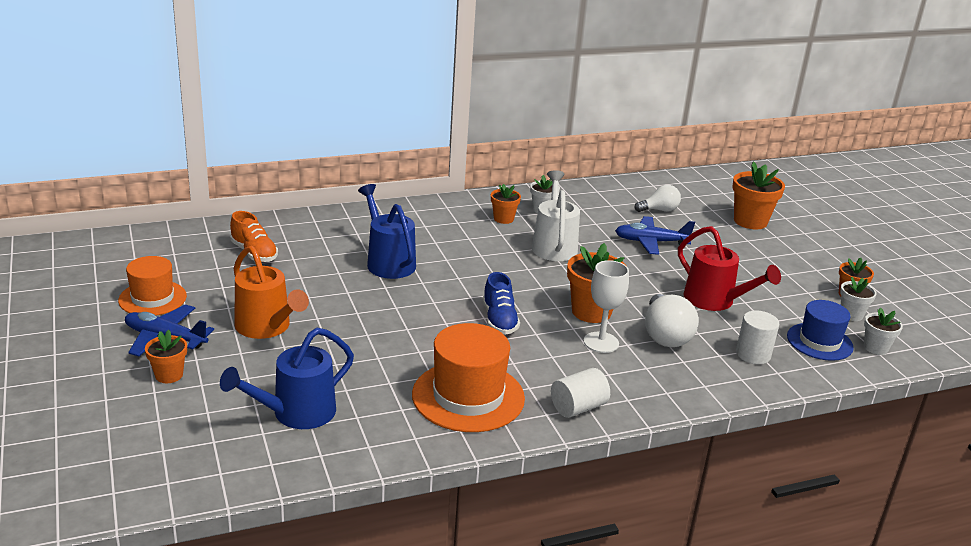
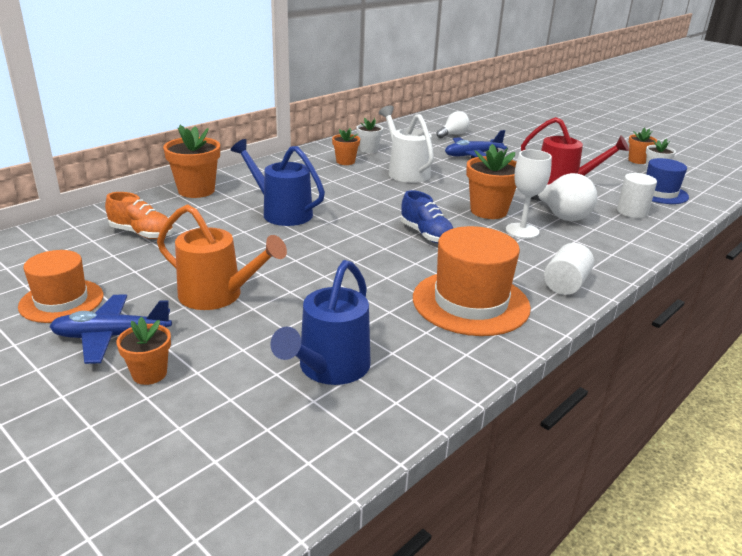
camera: 25 degrees left, 0 degrees up
orange flower pot [732,161,785,229] -> orange flower pot moved to [163,125,220,198]
white flower pot [864,308,903,355] -> none

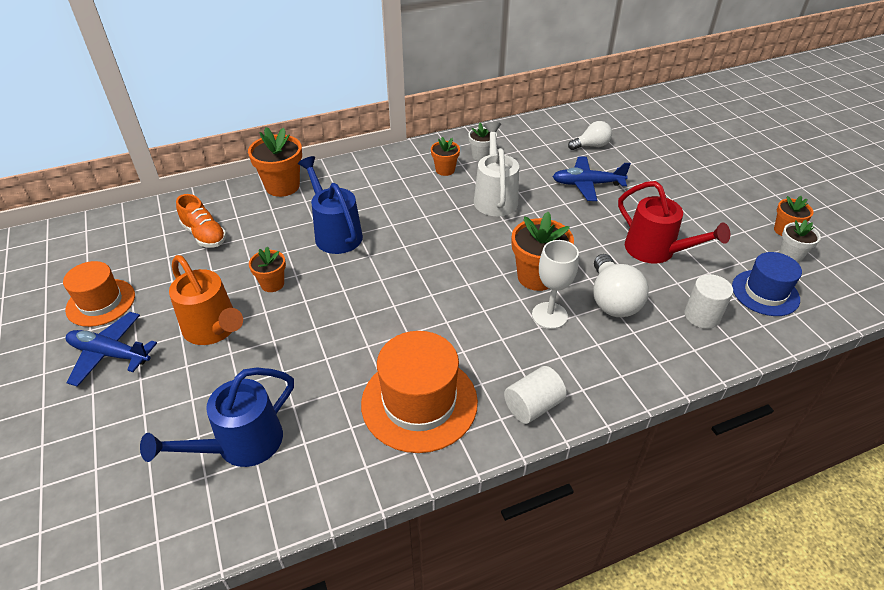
camera: 25 degrees right, 15 degrees up
orange flower pot [116,317,171,385] -> orange flower pot moved to [249,247,286,292]
blue shoe [401,190,453,243] -> none

